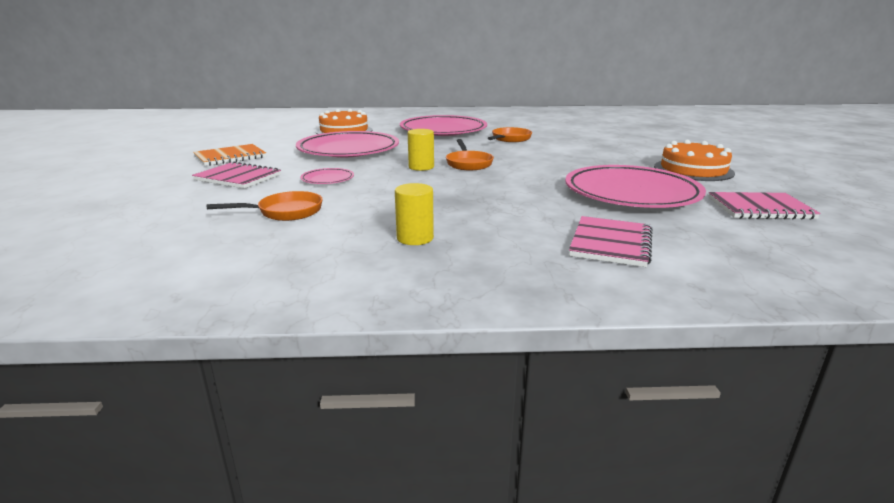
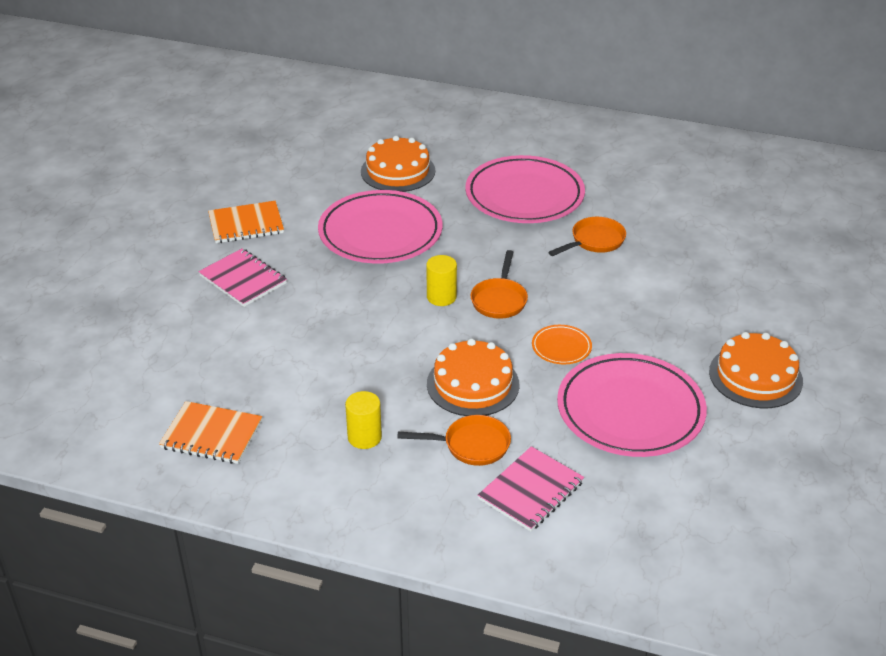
camera: 20 degrees right, 15 degrees up
orange pan [207,191,323,221] -> orange pan moved to [398,415,511,466]
pink plate [300,168,354,184] -> none
pink notebook [708,192,821,220] -> none
none -> orange notebook [159,401,262,464]
none -> orange cake [427,339,519,416]
none -> orange plate [532,325,592,364]

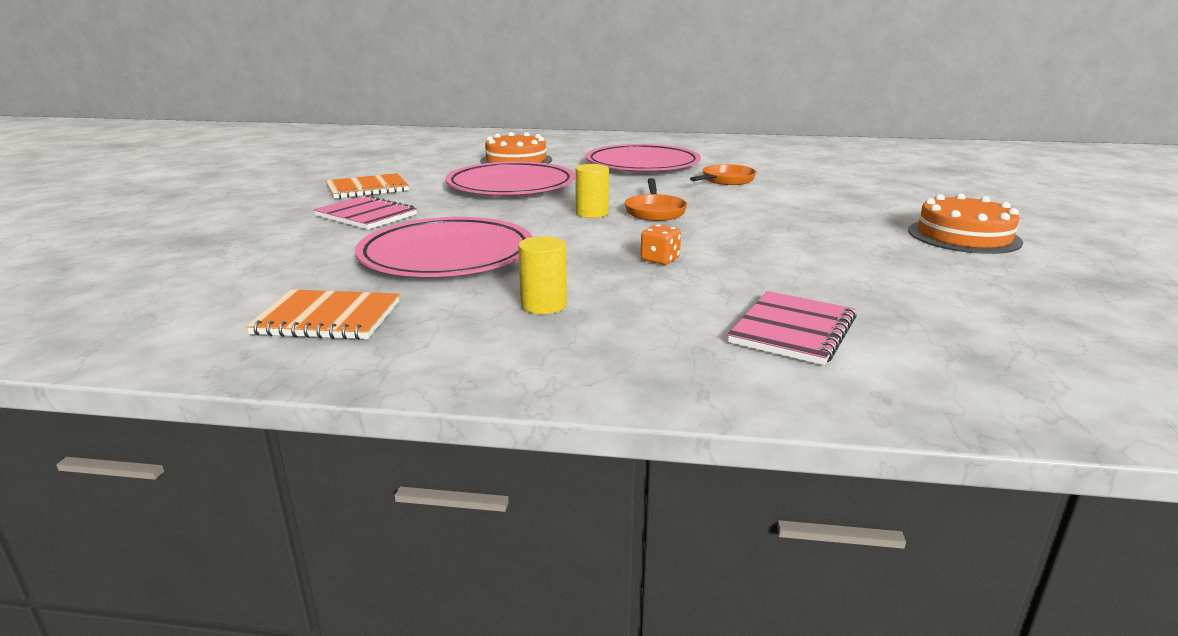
camera: 10 degrees left, 15 degrees down
orange pan [398,415,511,466] -> none
orange cake [427,339,519,416] -> orange dice [641,224,681,265]
orange plate [532,325,592,364] -> none
pink plate [557,353,707,457] -> pink plate moved to [355,217,532,277]

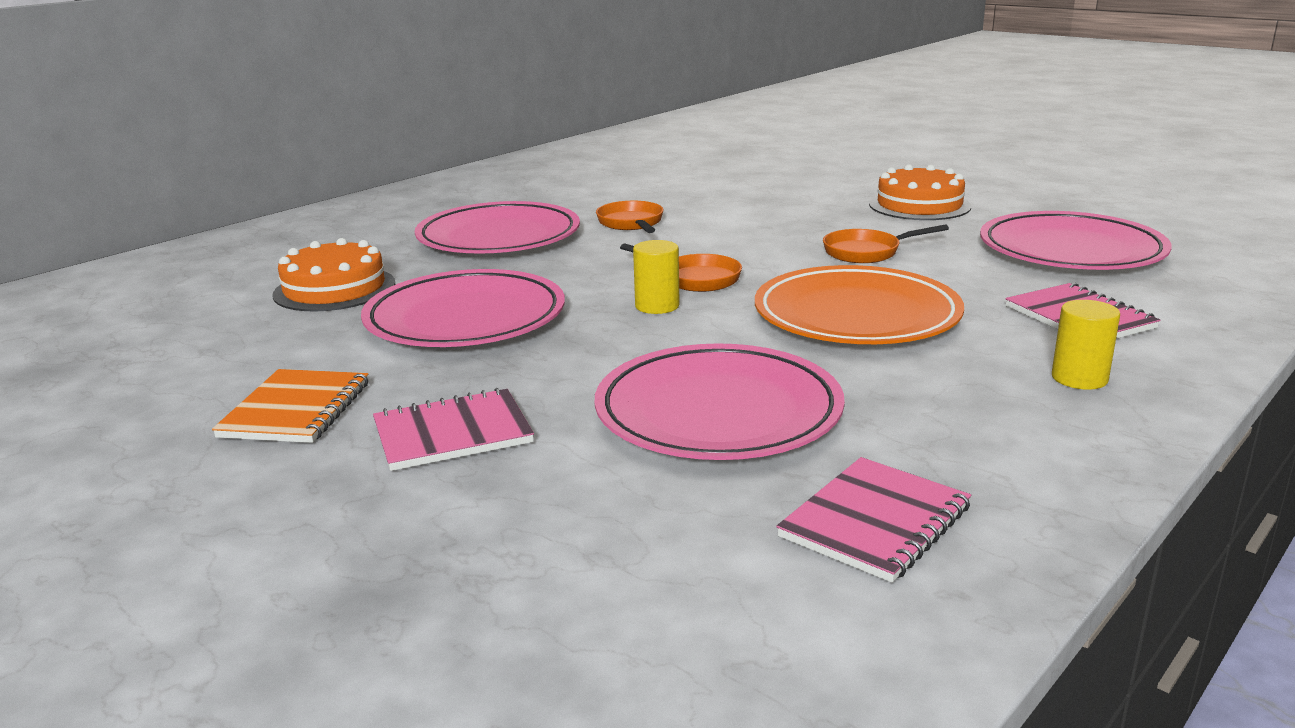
camera: 55 degrees left, 0 degrees up
orange notebook [246,290,400,340] -> pink notebook [776,457,971,583]
yellow cylinder [518,236,567,314] -> yellow cylinder moved to [1052,300,1120,390]
orange dice [641,224,681,265] -> orange plate [755,265,964,344]
none -> orange pan [823,224,949,263]
none -> pink plate [980,211,1172,270]

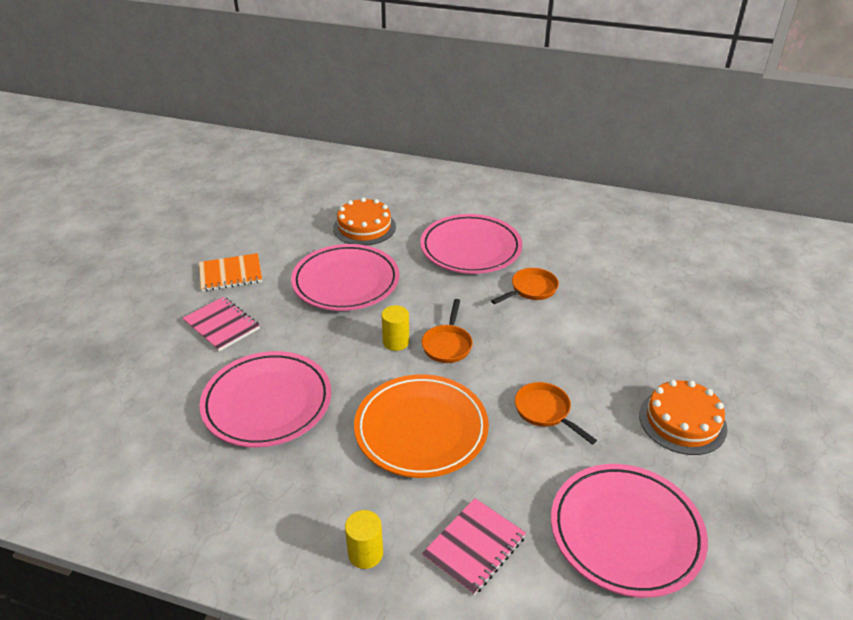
camera: 65 degrees right, 15 degrees up
pink notebook [776,457,971,583] -> none

